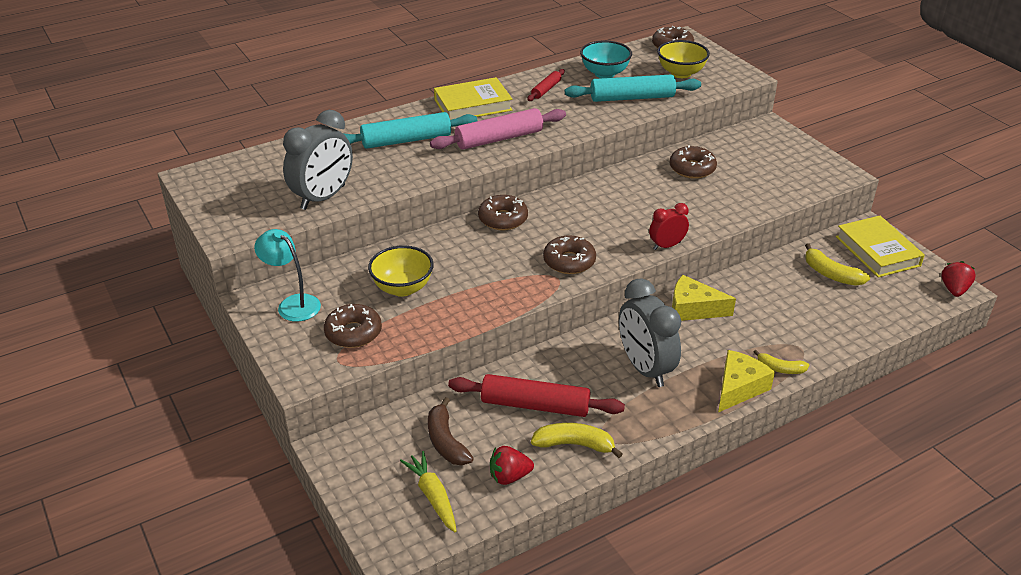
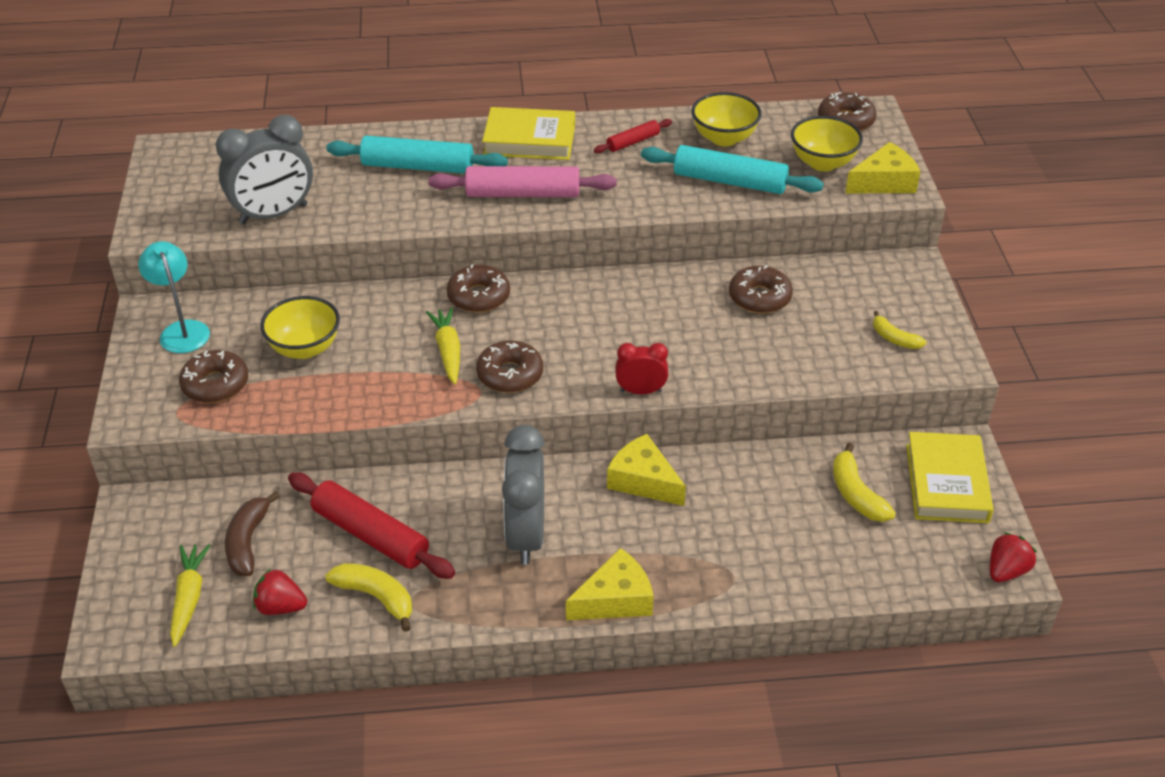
camera: 25 degrees right, 5 degrees up
turquoise bowl [580,40,632,78] -> yellow bowl [691,92,762,146]
yellow banana [754,350,809,374] -> yellow banana moved to [873,311,926,349]
none -> yellow carrot [426,307,460,385]
none -> yellow cheese [845,142,921,193]

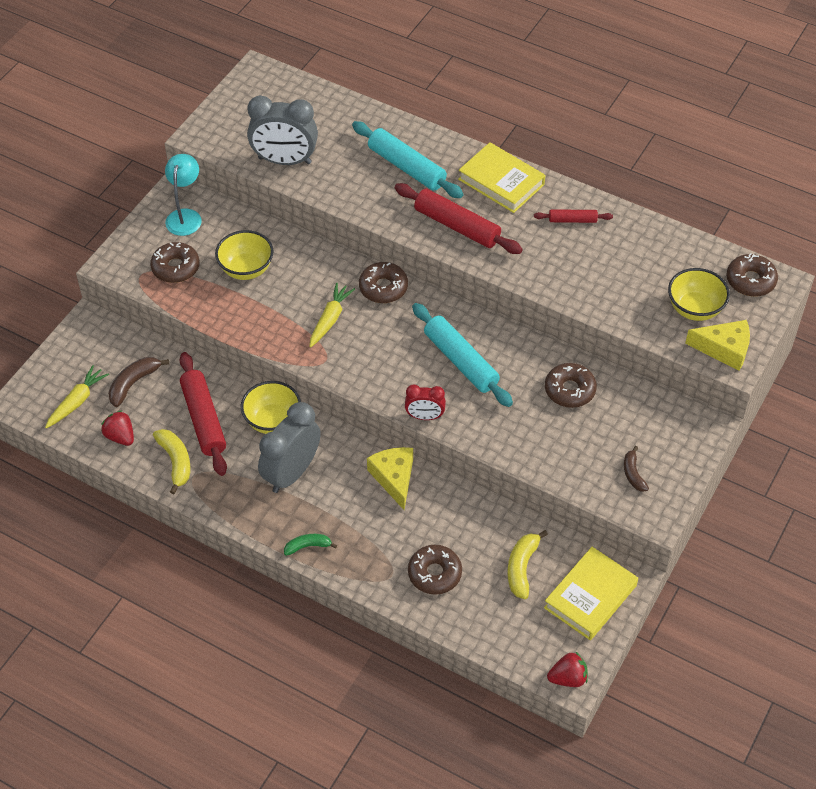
camera: 35 degrees right, 10 degrees up
pink rolling pin [428,166,617,197] -> red rolling pin [395,183,522,254]
brown donut [476,340,543,393] -> brown donut moved to [408,545,462,595]
yellow cheese [566,548,654,620] -> green banana [284,534,337,556]
red clock [615,343,668,394] -> red clock turned 150 degrees clockwise [405,385,446,420]
turquoise rolling pin [641,145,824,194] -> turquoise rolling pin moved to [412,303,513,407]
yellow bowl [691,92,762,146] -> yellow bowl moved to [241,381,301,434]
yellow banana [873,311,926,349] -> brown banana [624,446,649,492]

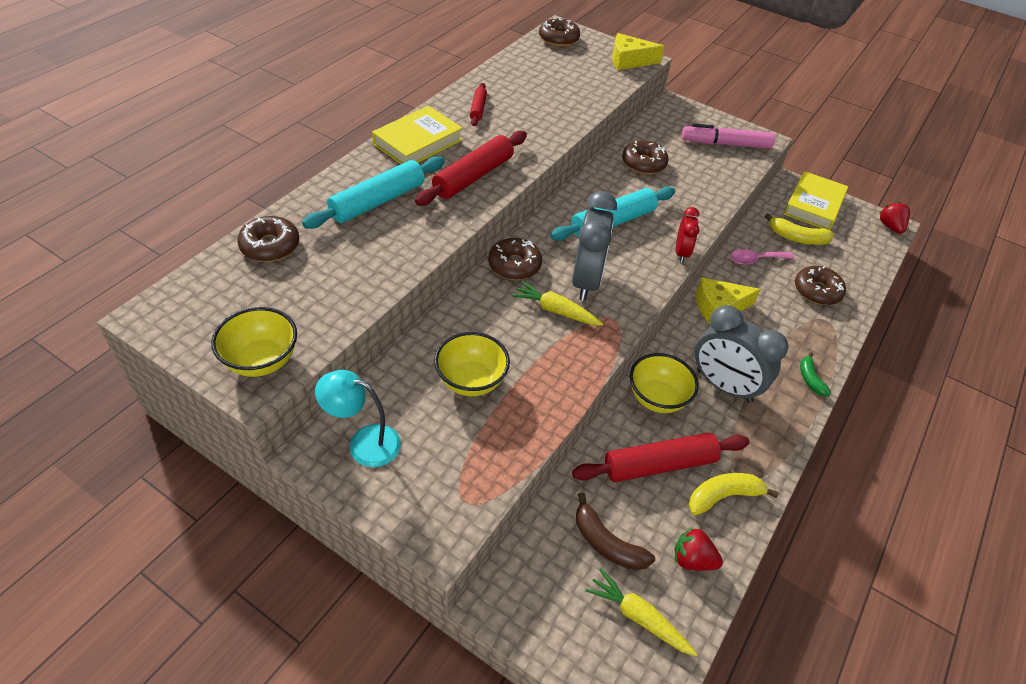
camera: 90 degrees left, 5 degrees down
red strawberry [101,410,134,446] -> red strawberry turned 60 degrees clockwise [674,527,723,571]
brown donut [150,242,200,283] -> brown donut moved to [237,216,299,262]
grey clock [247,95,318,165] -> grey clock moved to [572,191,617,301]
yellow book [544,547,638,640] -> yellow book turned 75 degrees clockwise [784,171,848,230]
brown banana [624,446,649,492] -> pink marker [682,123,775,149]
yellow bowl [668,268,730,321] -> yellow bowl moved to [211,307,297,377]
yellow cheese [685,320,750,371] -> yellow cheese turned 105 degrees counterclockwise [612,33,665,70]
none -> pink spoon [730,249,794,265]

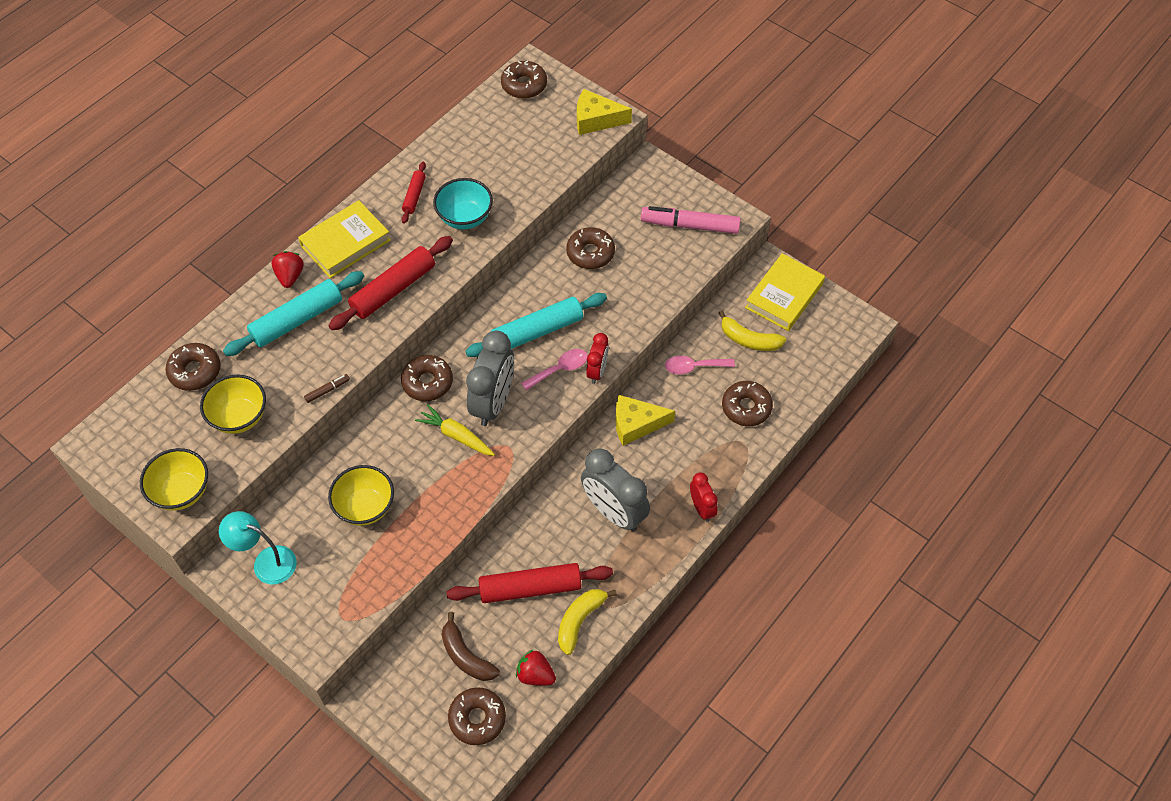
camera: 10 degrees right, 10 degrees up
yellow carrot [585,568,698,657] -> brown donut [448,687,506,745]
yellow bowl [630,353,699,413] -> yellow bowl moved to [200,374,266,434]
yellow banana [689,473,779,516] -> yellow banana turned 45 degrees counterclockwise [558,589,617,655]
green banana [800,352,831,396] -> red clock [690,473,718,522]
red strawberry [879,202,910,234] -> red strawberry moved to [272,251,304,288]
none -> brown marker [304,374,350,403]
none -> turquoise bowl [433,178,493,230]
none -> pink spoon [521,349,588,391]

